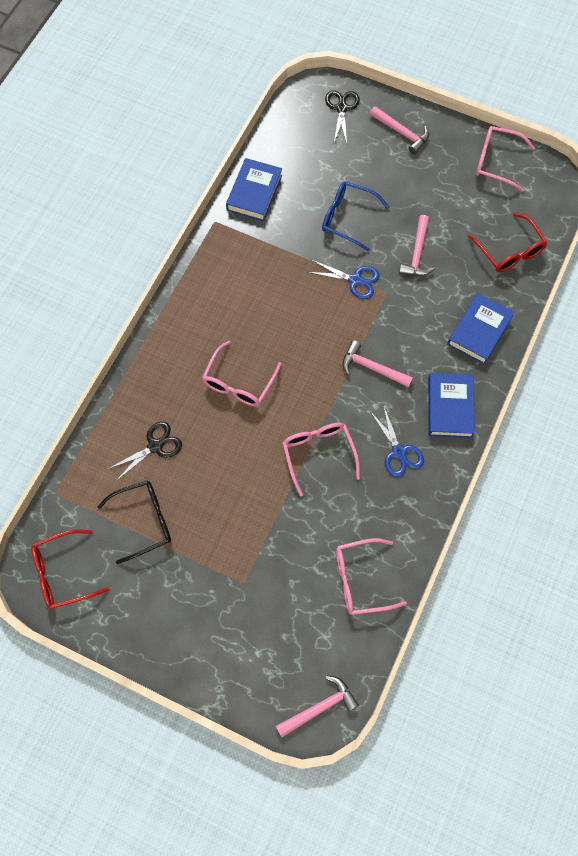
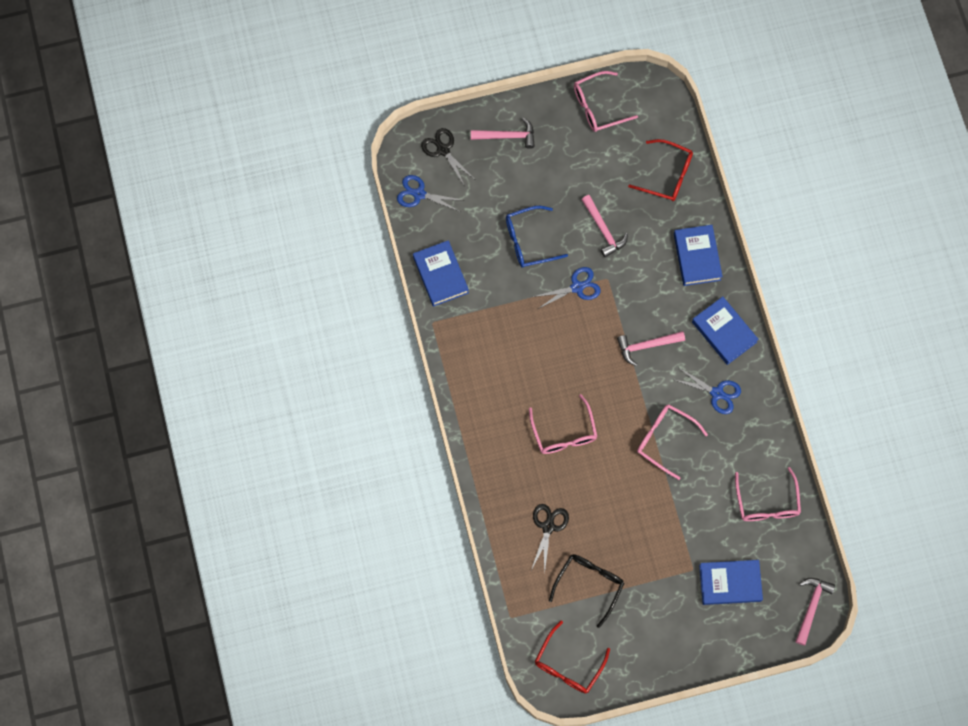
camera: 40 degrees left, 5 degrees up
pink glasses [336,538,407,615] -> pink glasses turned 45 degrees counterclockwise [735,467,801,521]
none -> blue scissors [397,175,461,212]
none -> blue book [699,560,763,605]

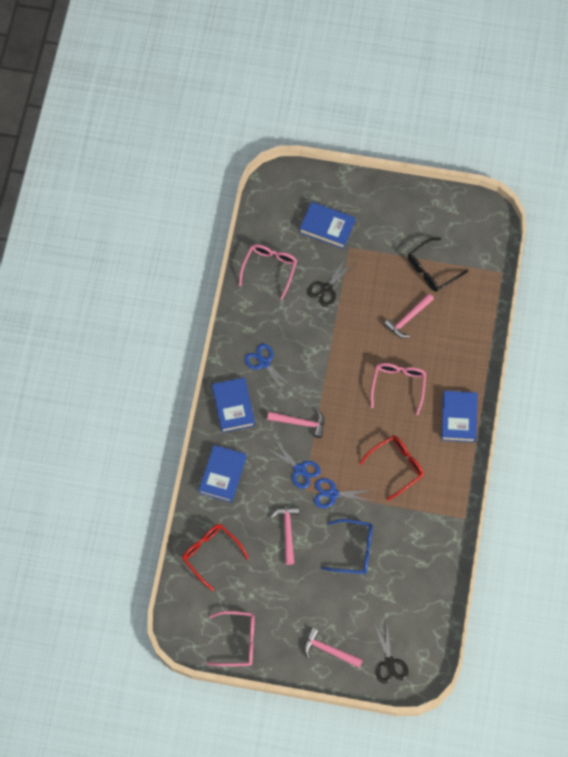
camera: 155 degrees left, 5 degrees down
blue scissors [397,175,461,212] -> blue scissors moved to [266,439,321,489]
blue book [413,240,469,307] -> blue book moved to [441,391,478,442]
black scissors [531,504,569,573] -> black scissors moved to [307,258,354,307]
red glasses [535,620,610,693] -> red glasses moved to [360,435,424,501]
pink glasses [637,404,708,480] -> none
pink hammer [795,578,835,645] -> pink hammer moved to [384,293,434,338]

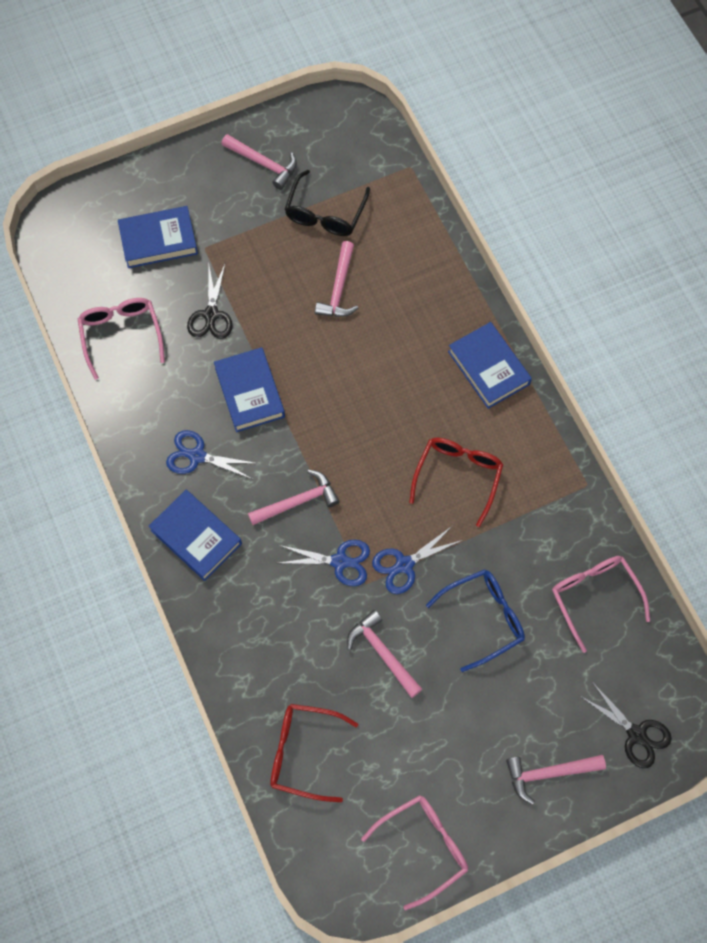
camera: 35 degrees left, 0 degrees up
blue book [199,445,246,503] -> blue book moved to [214,347,285,432]
pink glasses [371,363,426,415] -> pink glasses moved to [552,556,650,653]
none -> pink hammer [222,134,297,190]

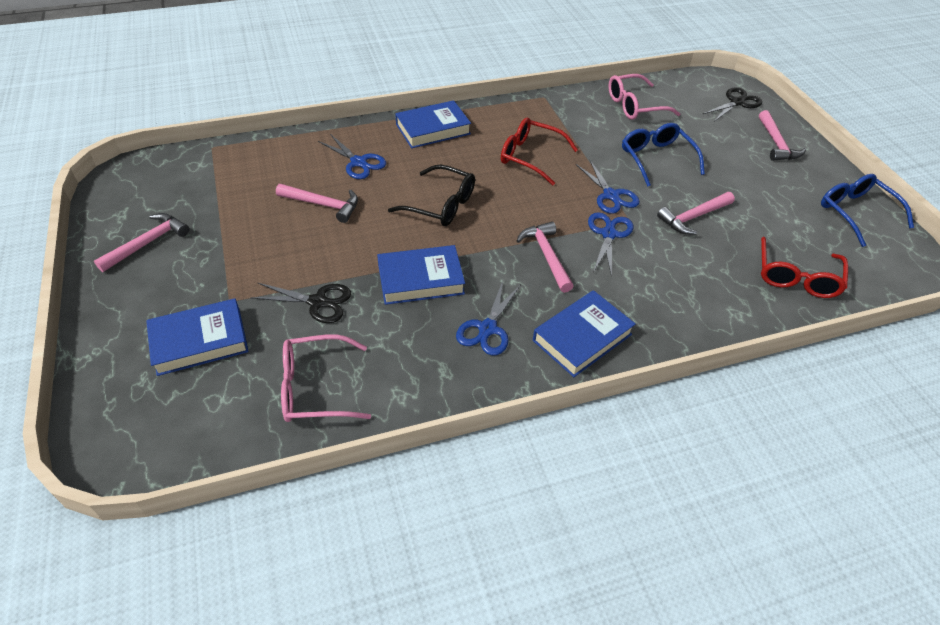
camera: 85 degrees left, 20 degrees down
blue book [118,206,198,268] -> blue book turned 75 degrees clockwise [146,298,249,376]
black glasses [285,170,370,236] -> black glasses moved to [388,165,475,226]
pink glasses [361,795,468,910] -> blue glasses [821,174,914,247]
none -> blue scissors [318,134,386,179]

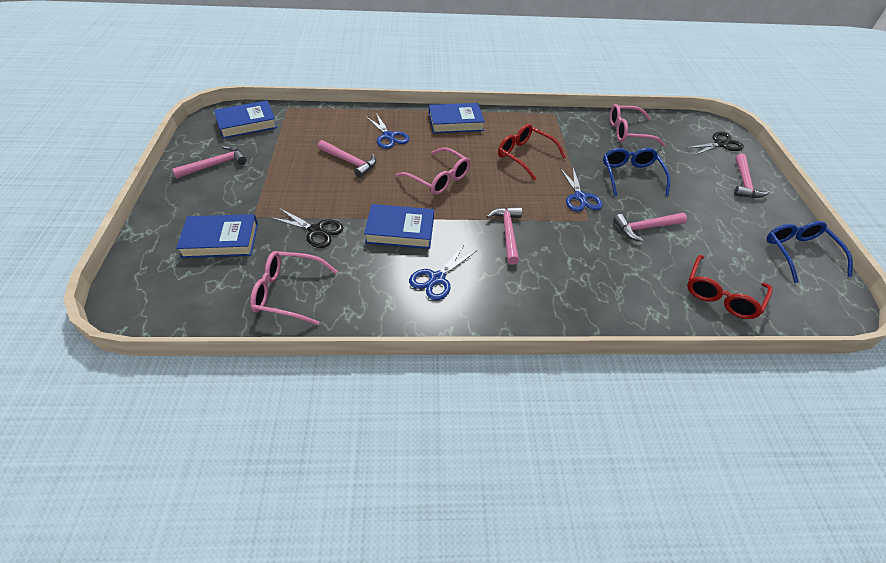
camera: 15 degrees right, 0 degrees up
black glasses [388,165,475,226] -> pink glasses [396,147,470,195]
blue book [533,290,636,377] -> blue book moved to [214,100,277,139]
blue scissors [588,212,633,277] -> none

